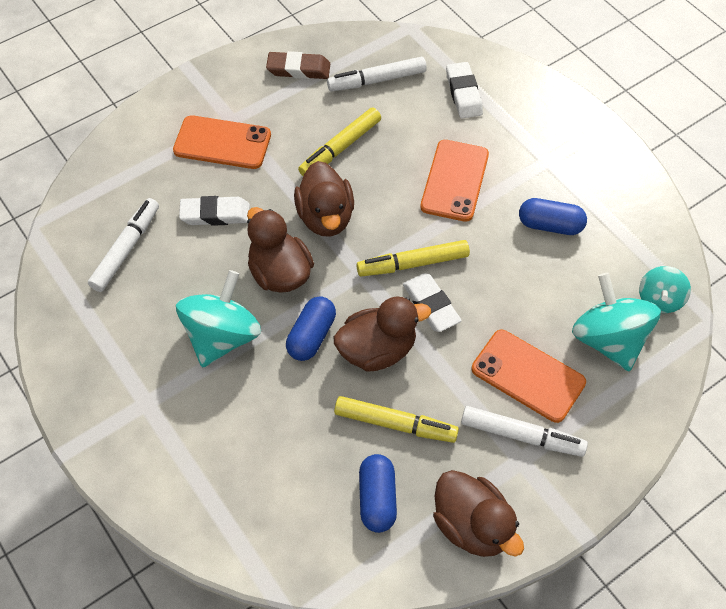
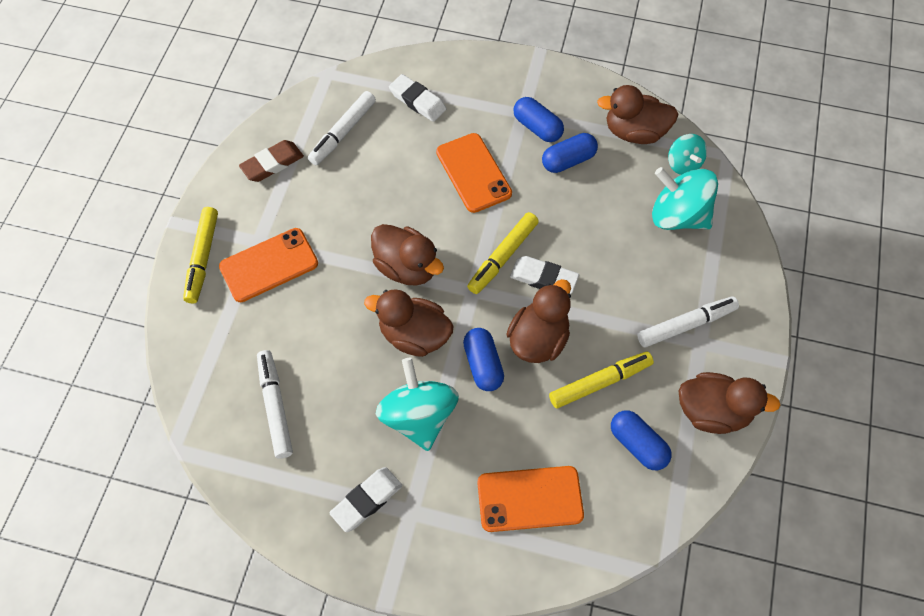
camera: 40 degrees left, 5 degrees up
white eraser [179,196,250,226] -> white eraser moved to [329,467,402,532]
yellow marker [298,108,381,176] -> yellow marker moved to [183,207,218,304]
orange phone [472,330,586,423] -> orange phone moved to [477,466,584,532]
none -> blue capsule [514,97,564,142]
none -> brown duck [597,85,679,144]

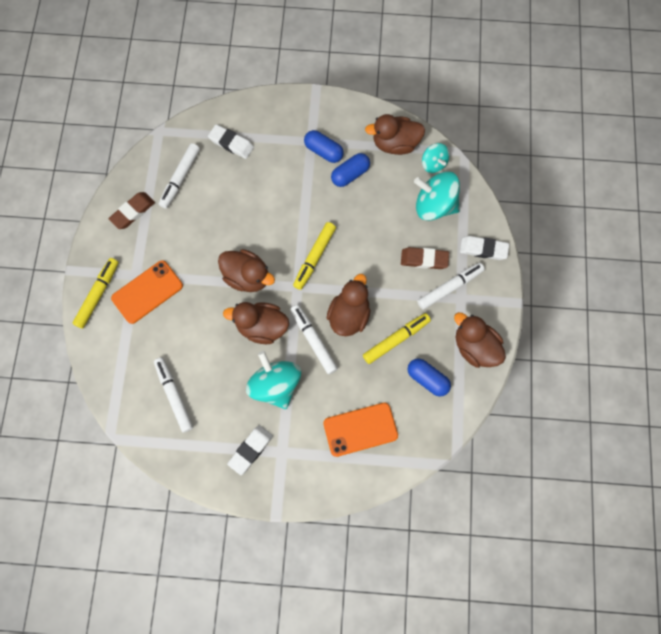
camera: 10 degrees left, 10 degrees up
yellow marker [183,207,218,304] -> yellow marker turned 150 degrees counterclockwise [72,258,119,329]
orange phone [436,133,512,213] -> none
blue capsule [463,328,504,391] -> white marker [290,304,338,374]
white eraser [510,256,579,294] -> white eraser moved to [460,236,509,260]
brown duck [679,372,780,434] -> brown duck turned 135 degrees counterclockwise [454,312,506,368]
none -> brown eraser [401,247,449,269]

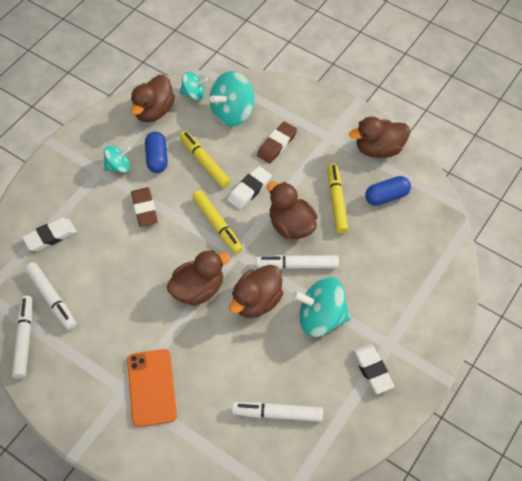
camera: 60 degrees left, 15 degrees down
yellow marker [72,258,119,329] -> yellow marker moved to [179,131,231,188]
brown eraser [109,192,155,229] -> brown eraser moved to [131,187,158,227]
blue capsule [304,130,344,163] -> turquoise spinning top [104,146,131,173]
orange phone [323,403,398,457] -> none
white marker [417,262,485,310] -> white marker moved to [12,295,32,379]
white eraser [460,236,509,260] -> white eraser moved to [227,166,272,209]

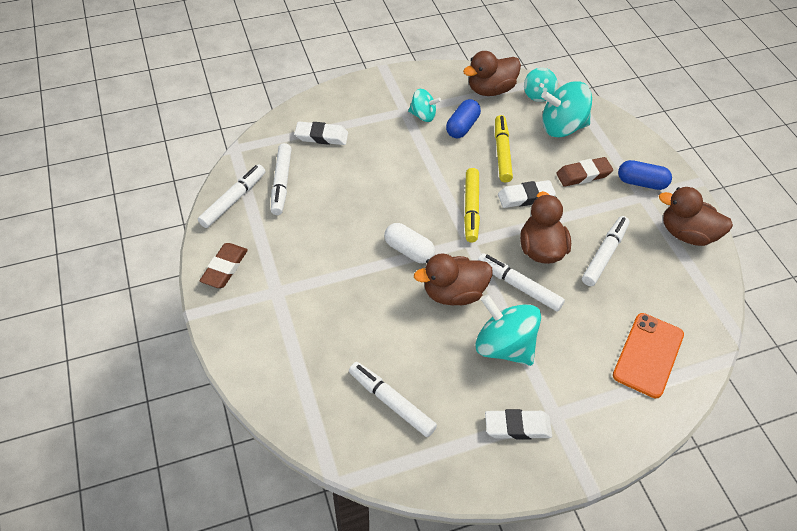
camera: 35 degrees right, 5 degrees down
orange phone [127,349,177,427] -> orange phone moved to [613,313,684,398]
brown eraser [131,187,158,227] -> brown eraser moved to [200,243,248,288]
brown duck [167,250,231,306] -> white capsule [384,223,435,263]
turquoise spinning top [180,72,208,101] -> turquoise spinning top turned 60 degrees clockwise [524,68,558,102]
yellow marker [328,163,349,234] -> white marker [582,216,629,286]
white eraser [352,344,395,394] -> white eraser turned 75 degrees clockwise [485,409,552,439]
blue capsule [365,176,411,206] -> blue capsule moved to [618,160,672,190]

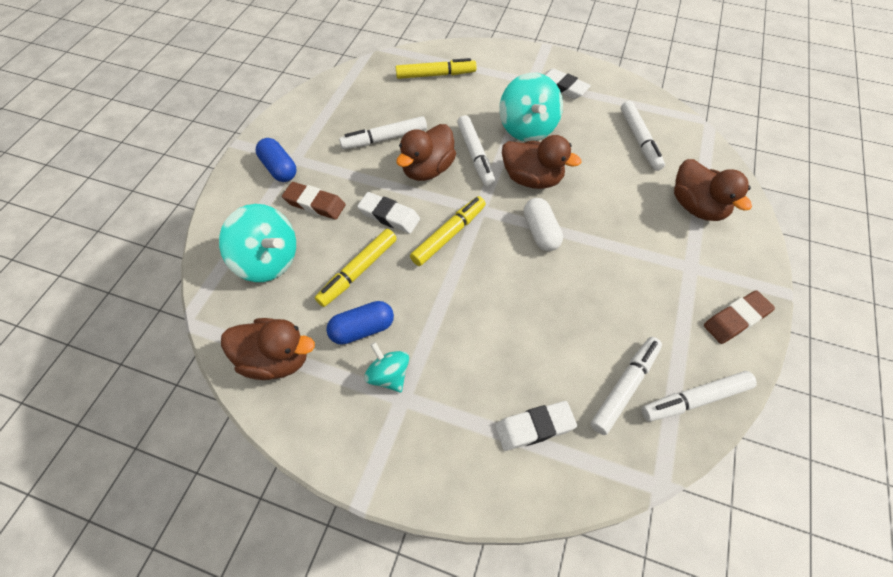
camera: 140 degrees left, 5 degrees up
white eraser [295,122,348,145] -> white eraser turned 60 degrees counterclockwise [495,401,577,451]
turquoise spinning top [524,68,558,102] -> none
orange phone [613,313,684,398] -> yellow marker [396,58,477,79]
brown duck [659,187,733,246] -> brown duck moved to [674,159,752,221]

